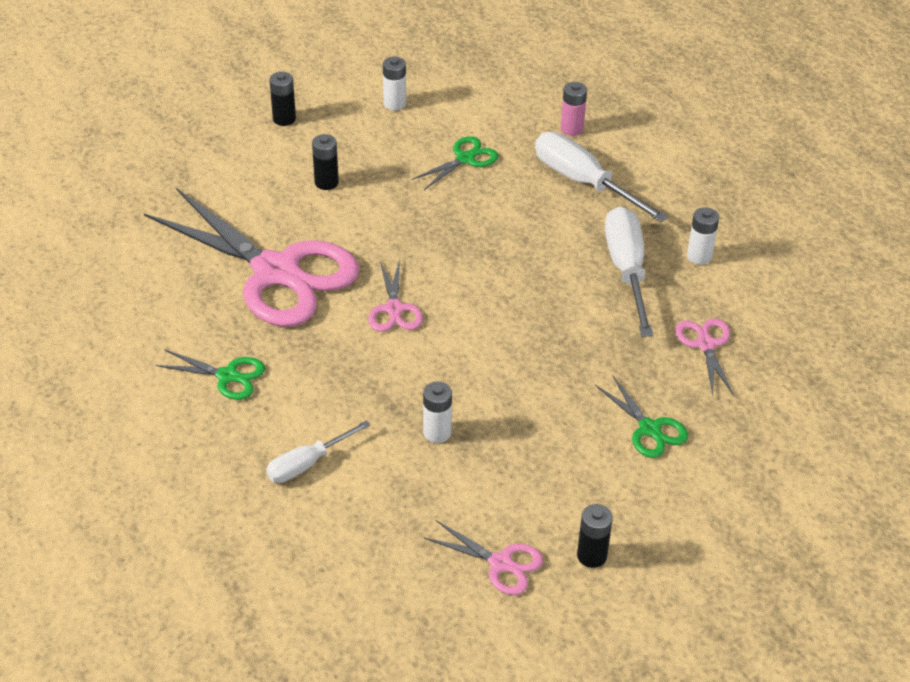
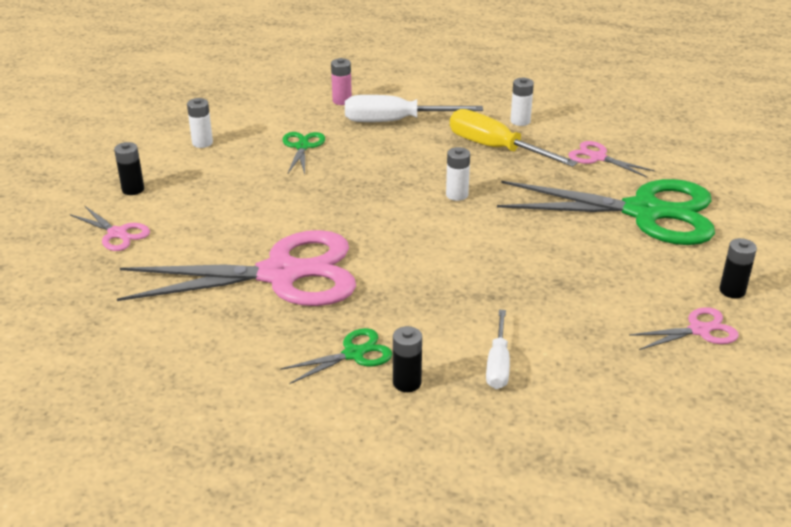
camera: 45 degrees left, 10 degrees down
black battery [312,134,339,190] -> black battery moved to [393,326,422,392]
pink scissors [368,259,423,332] -> pink scissors moved to [70,205,150,251]
white battery [423,382,452,443] -> white battery moved to [446,147,470,201]
green scissors [595,376,688,458] -> green scissors [497,179,715,245], size x2.34
white screwdriver [605,206,653,337] -> yellow screwdriver [450,109,578,167]

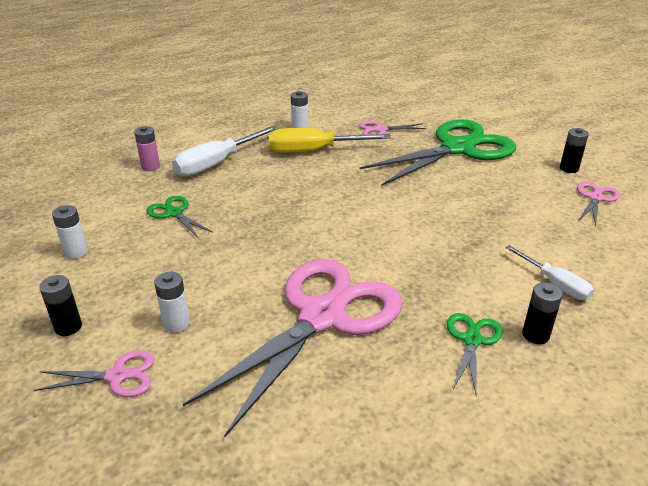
camera: 45 degrees left, 0 degrees up
white battery [446,147,470,201] -> white battery moved to [154,272,190,332]

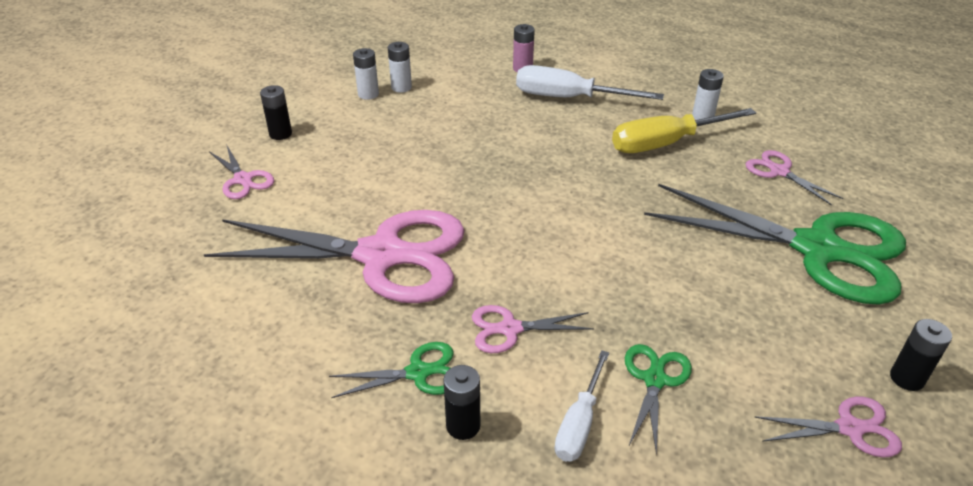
camera: 60 degrees right, 5 degrees up
green scissors [146,196,213,239] -> green scissors moved to [625,344,692,455]
white battery [154,272,190,332] -> white battery moved to [388,42,412,93]
yellow screwdriver [269,128,391,153] -> yellow screwdriver turned 75 degrees counterclockwise [612,108,756,153]
none -> pink scissors [472,305,594,353]

